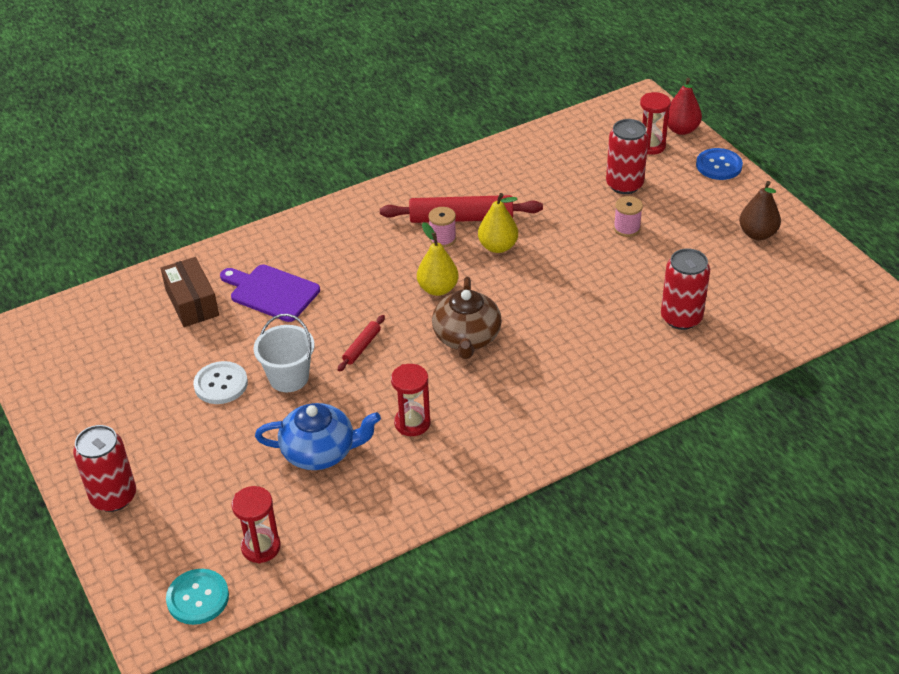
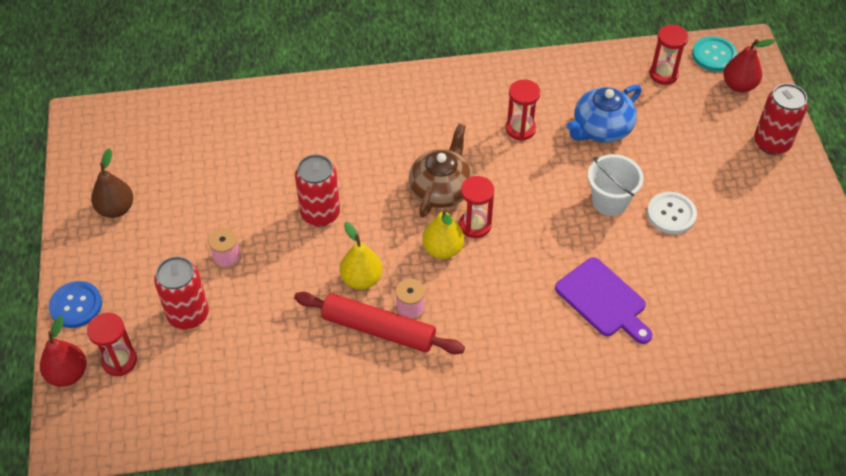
camera: 160 degrees left, 10 degrees up
brown box [161,257,219,327] -> none
blue teapot [255,403,381,470] -> blue teapot turned 60 degrees counterclockwise [567,85,641,143]
red rolling pin [338,315,385,372] -> none
red can [661,248,710,330] -> red can moved to [295,154,340,227]
none -> red hourglass [459,176,494,238]
none -> red pear [723,39,775,92]

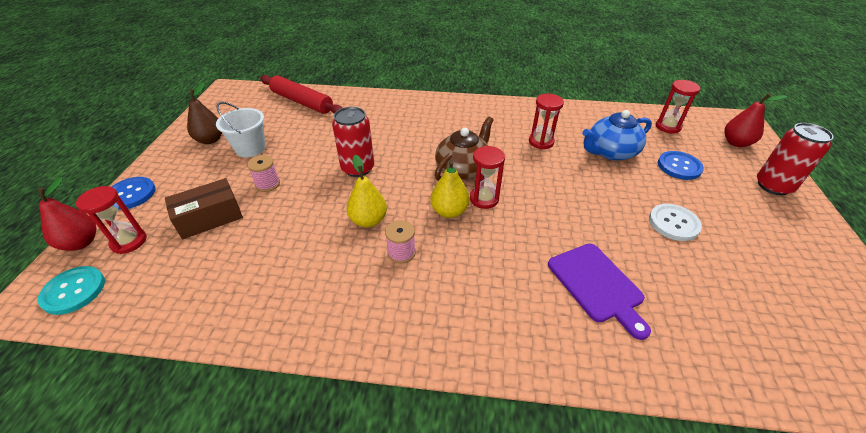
camera: 15 degrees right, 10 degrees down
red can [154,256,209,330] -> brown box [165,178,243,239]
red rolling pin [294,292,465,354] -> red rolling pin moved to [260,75,342,114]
white bucket [588,154,644,216] -> white bucket moved to [216,102,266,158]
turquoise button [692,36,737,72] -> turquoise button moved to [38,266,105,315]
none -> blue button [658,151,704,180]

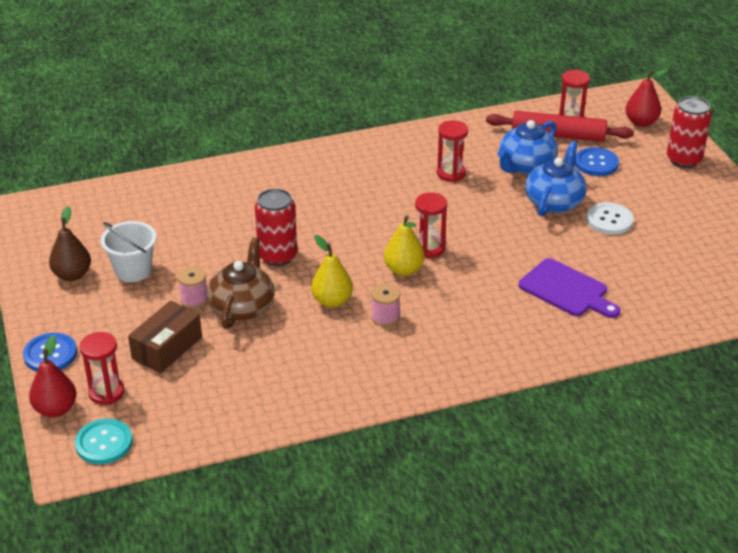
camera: 25 degrees left, 5 degrees down
red rolling pin [260,75,342,114] -> red rolling pin moved to [486,111,634,142]
brown teapot [435,116,494,181] -> brown teapot moved to [207,237,275,329]
none -> blue teapot [525,141,587,216]

